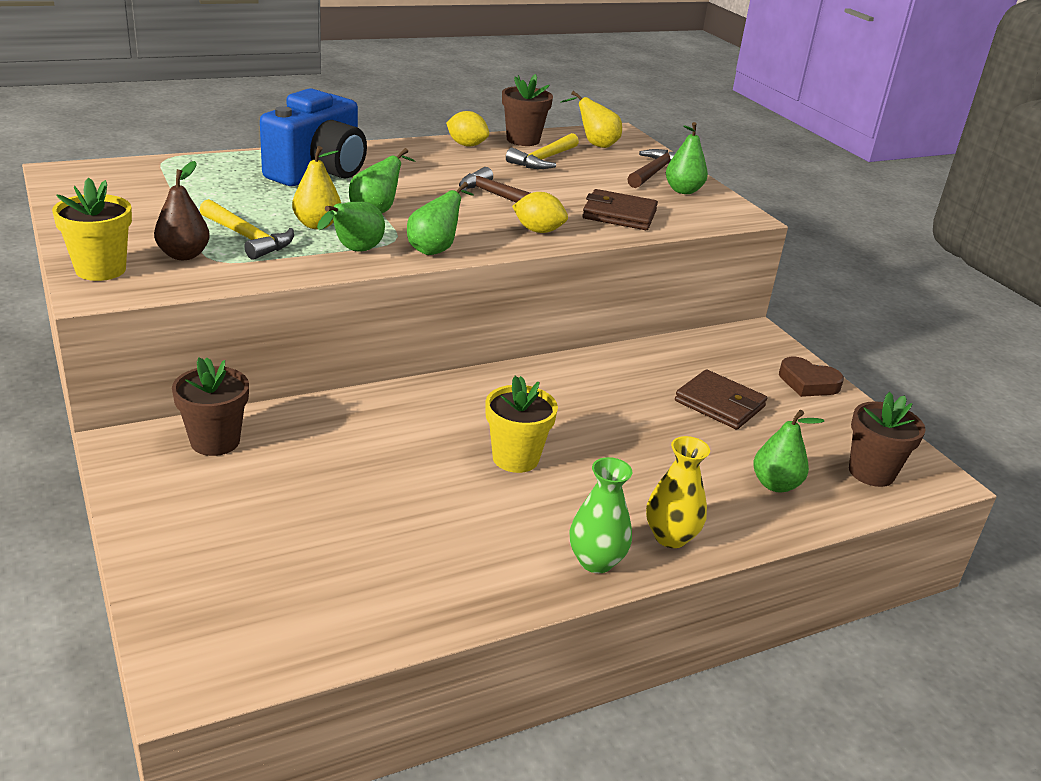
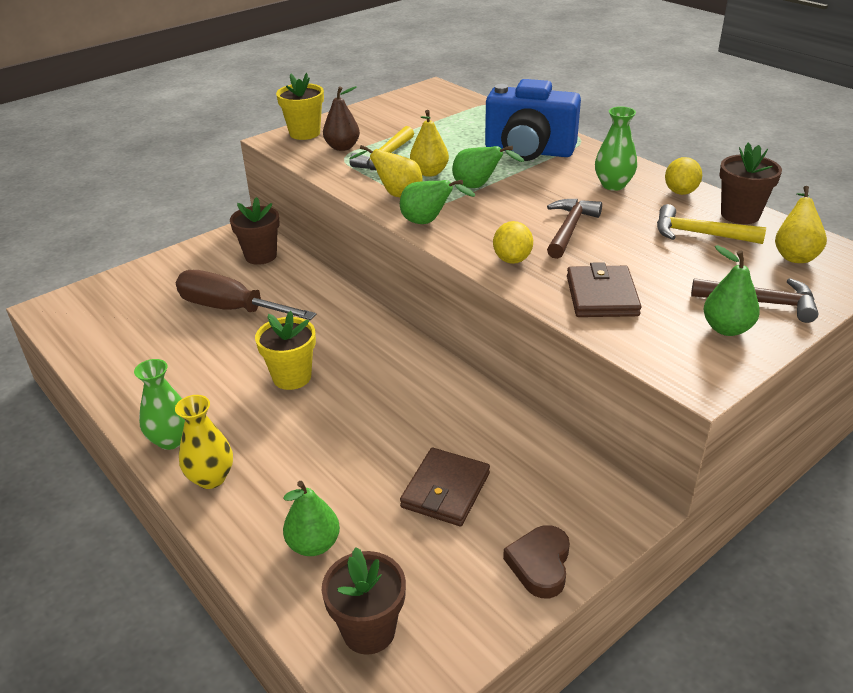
camera: 80 degrees right, 5 degrees up
green pear [317,201,385,251] -> yellow pear [349,145,423,197]
none -> brown screwdriver [176,270,316,320]
none -> green vase [595,107,637,191]

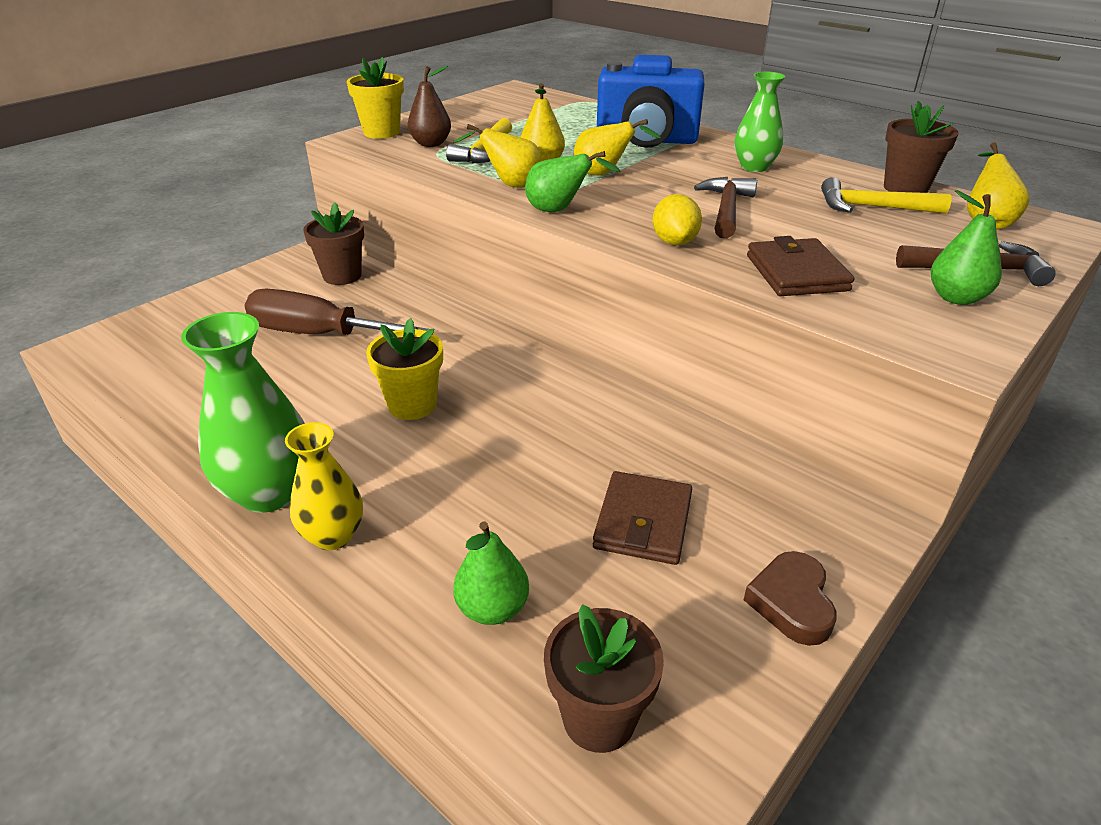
camera: 10 degrees left, 0 degrees up
green vase [134,359,185,450] -> green vase [181,312,305,513], size x1.57
green pear [452,146,524,188] -> yellow pear [574,119,661,175]
yellow lemon [665,157,702,195] -> none

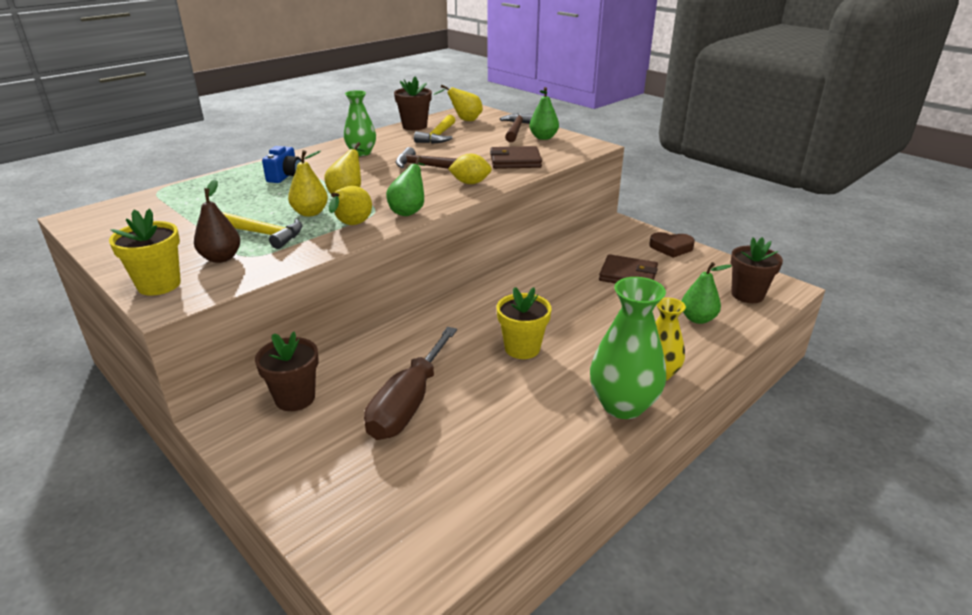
camera: 85 degrees left, 5 degrees down
blue camera [597,55,704,148] -> blue camera [262,146,302,183], size x0.49

